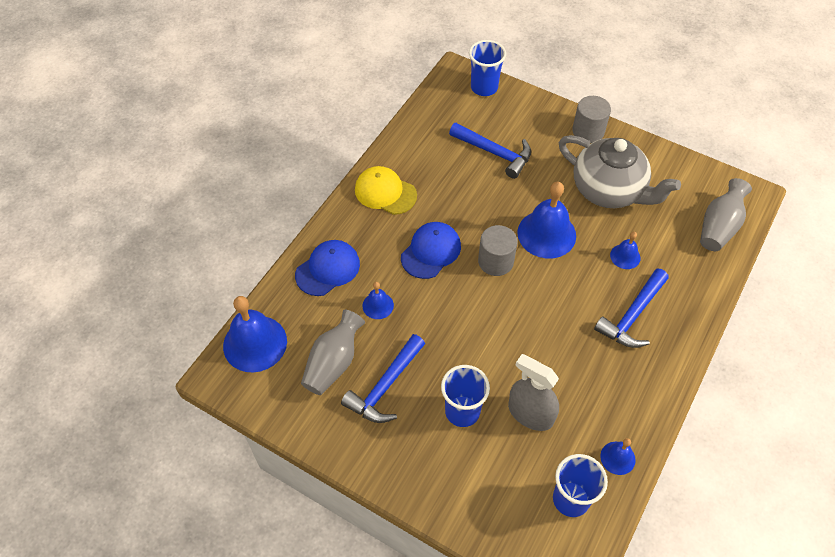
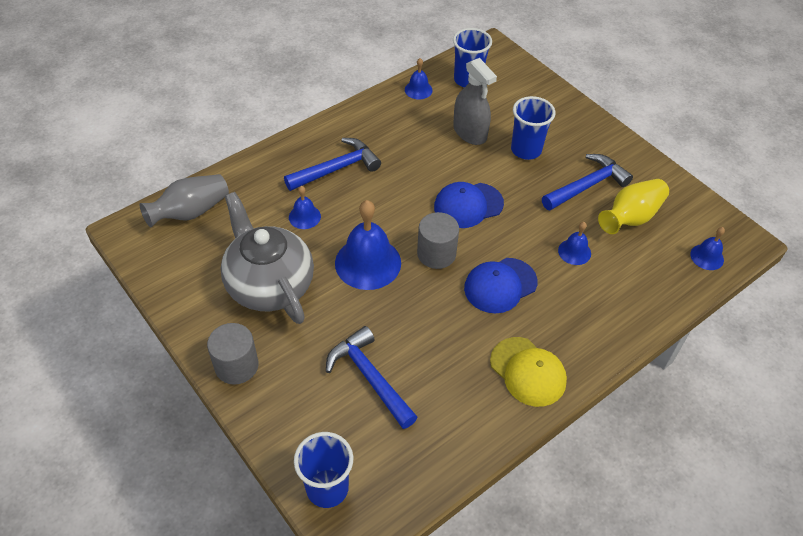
camera: 160 degrees left, 5 degrees down
blue bell [223,296,287,372] -> blue bell [690,227,725,270], size x0.51
blue cap [295,240,360,296] -> blue cap moved to [434,182,504,228]
grey vase [301,310,365,395] -> yellow vase [598,179,669,234]

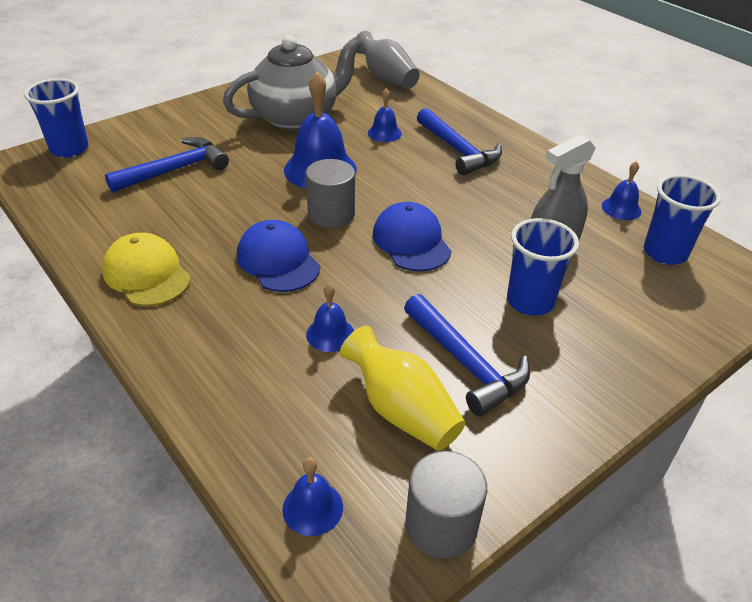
camera: 90 degrees right, 10 degrees down
grey cylinder [207,323,259,385] -> grey cylinder moved to [405,451,487,559]
yellow cap [490,337,567,407] -> yellow cap turned 90 degrees clockwise [102,233,191,306]

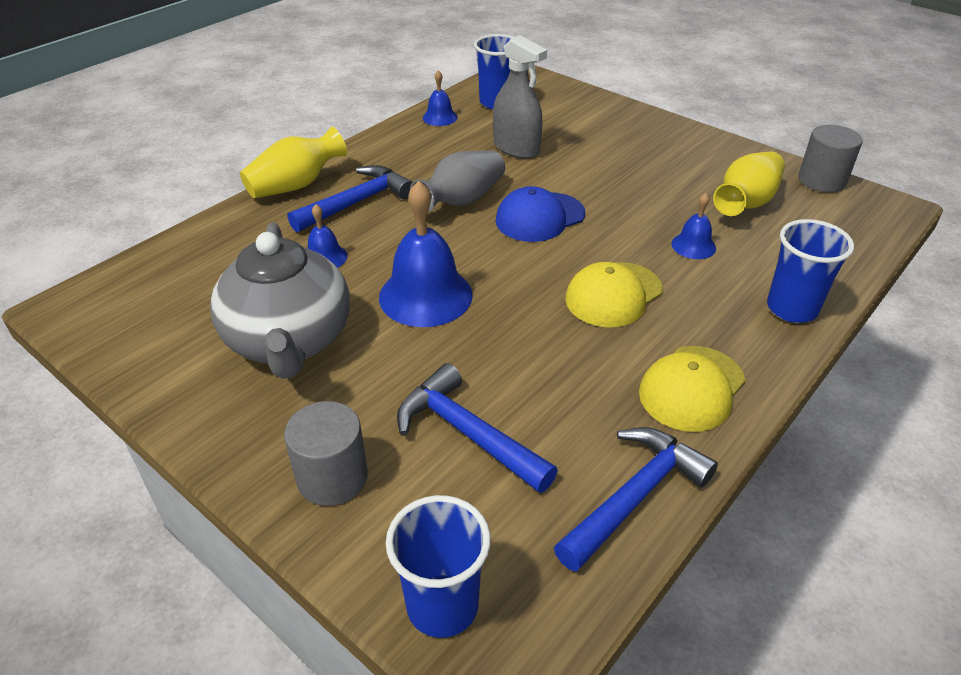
camera: 100 degrees left, 0 degrees up
grey teapot [223,35,361,130] -> grey teapot turned 150 degrees counterclockwise [210,222,350,379]
blue cap [237,220,320,292] -> yellow cap [565,262,663,328]
blue bell [282,458,343,536] -> none
grey cylinder [306,159,355,228] -> grey cylinder moved to [284,401,368,506]
grey vase [356,31,420,89] -> grey vase moved to [410,150,505,212]
blue hammer [404,294,530,416] -> blue hammer moved to [554,427,718,572]
blue cup [507,218,579,316] -> blue cup moved to [767,219,854,323]
none -> yellow vase [240,127,347,198]

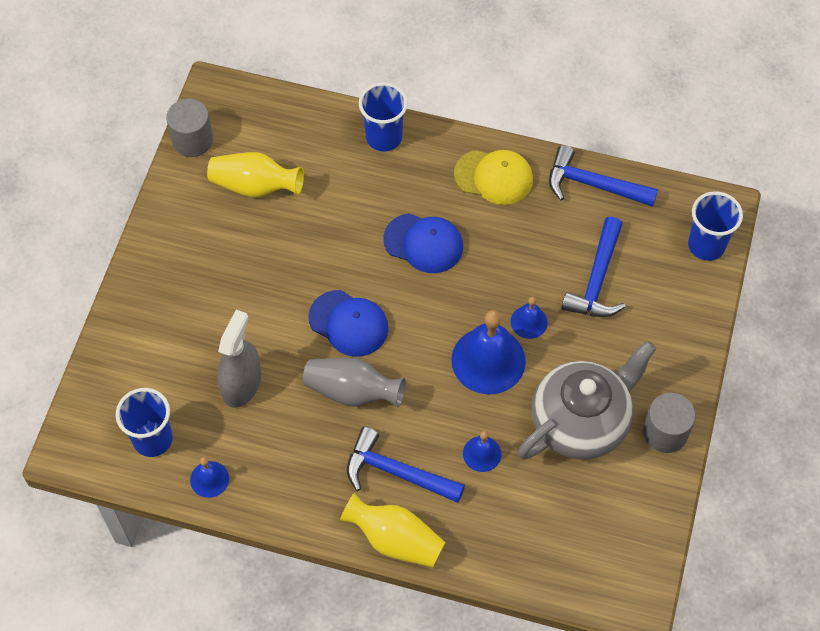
camera: 115 degrees left, 20 degrees up
grey cylinder [284,401,368,506] -> grey cylinder moved to [643,393,696,453]
yellow cap [565,262,663,328] -> blue cap [383,213,463,273]
blue bell [672,193,716,259] -> blue bell moved to [511,297,548,339]

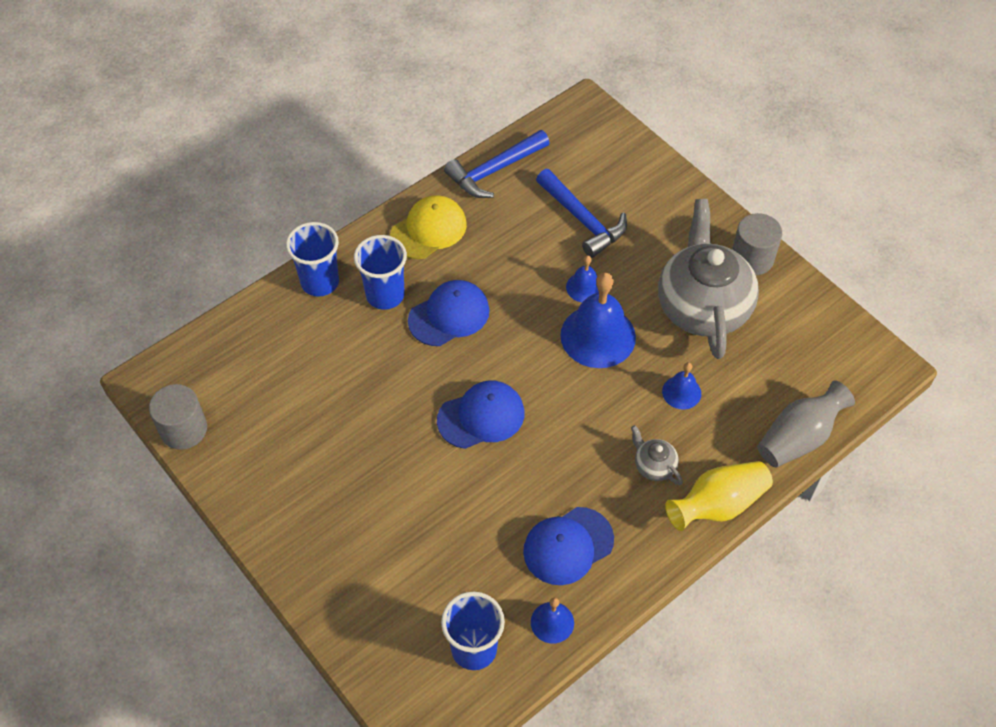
camera: 55 degrees left, 5 degrees down
yellow vase [207,152,304,198] -> none
grey spray bottle [217,310,261,408] -> none
grey vase [303,358,406,408] -> grey vase moved to [757,380,855,468]
blue hammer [347,427,465,503] -> grey teapot [631,425,683,485]
blue cup [688,191,743,261] -> blue cup moved to [354,235,407,310]
none -> blue cap [523,507,614,585]

